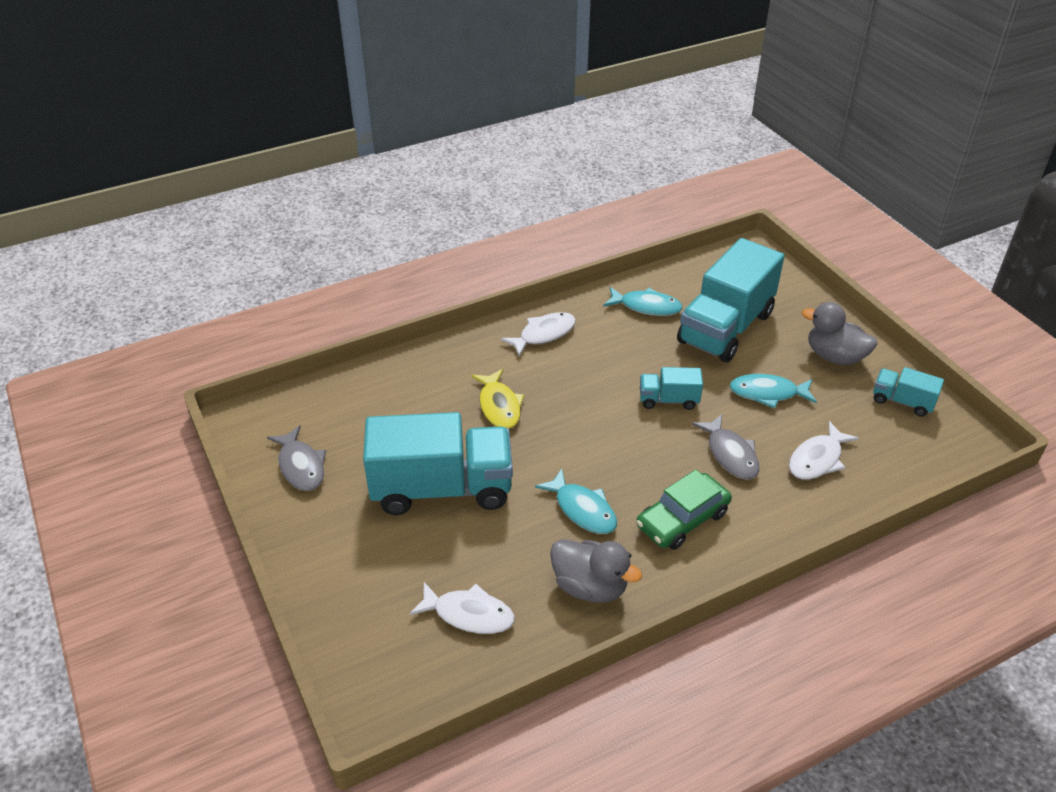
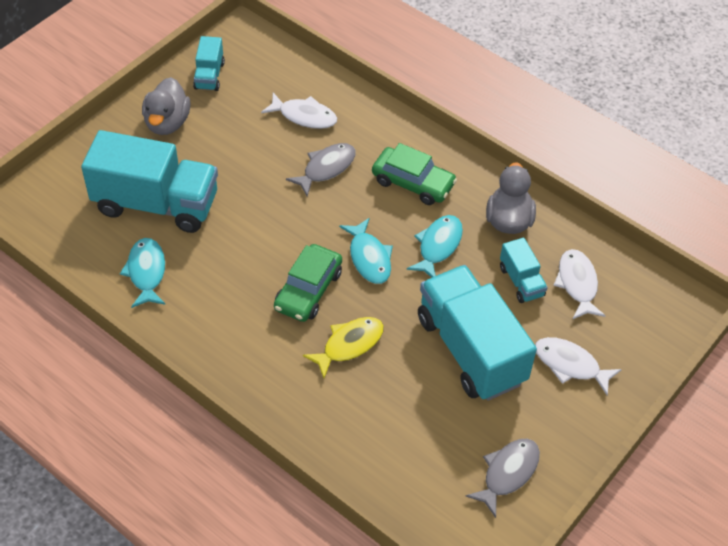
camera: 115 degrees left, 10 degrees up
white fish [501,312,576,356] -> white fish moved to [535,337,622,395]
turquoise truck [640,367,703,410] -> turquoise truck moved to [500,238,548,303]
turquoise fish [730,374,817,409] -> turquoise fish moved to [339,218,393,284]
none -> green car [274,244,342,322]

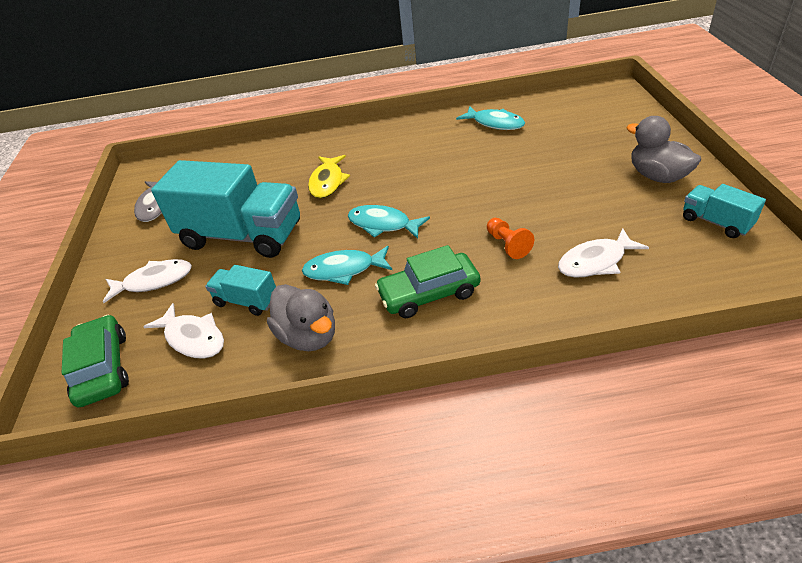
camera: 140 degrees right, 10 degrees down
turquoise truck [81,130,218,233] -> none
green car [274,244,342,322] -> green car moved to [62,315,129,407]
grey fish [286,143,356,197] -> orange pawn [487,218,534,259]
turquoise fish [407,215,463,277] -> turquoise fish turned 105 degrees clockwise [302,246,392,285]

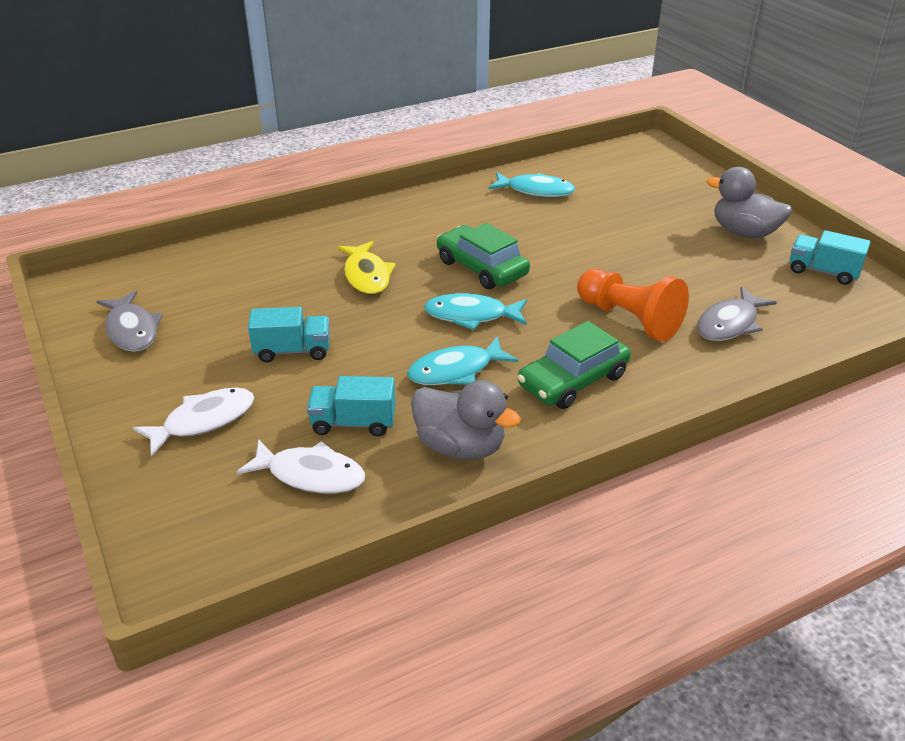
camera: 25 degrees left, 5 degrees down
green car [62,315,129,407] -> green car moved to [437,223,530,289]
turquoise truck [151,160,300,258] -> turquoise truck [248,307,330,362], size x0.47
orange pawn [487,218,534,259] -> orange pawn [577,269,689,342], size x1.74
white fish [558,228,649,278] -> grey fish [697,287,777,341]

